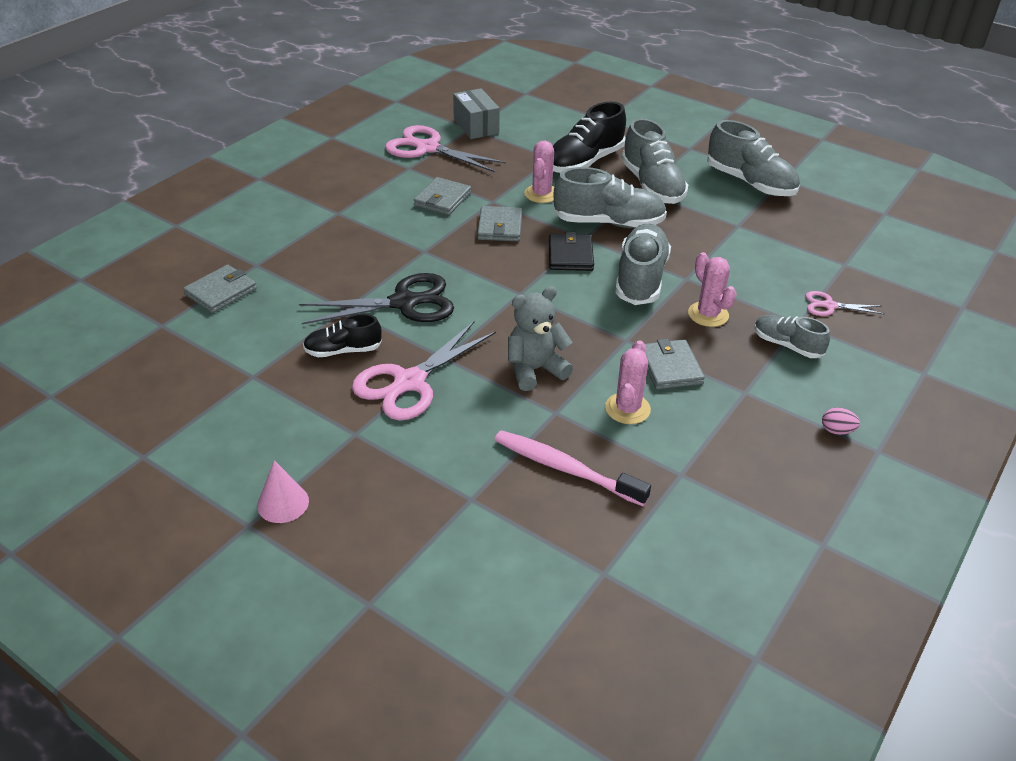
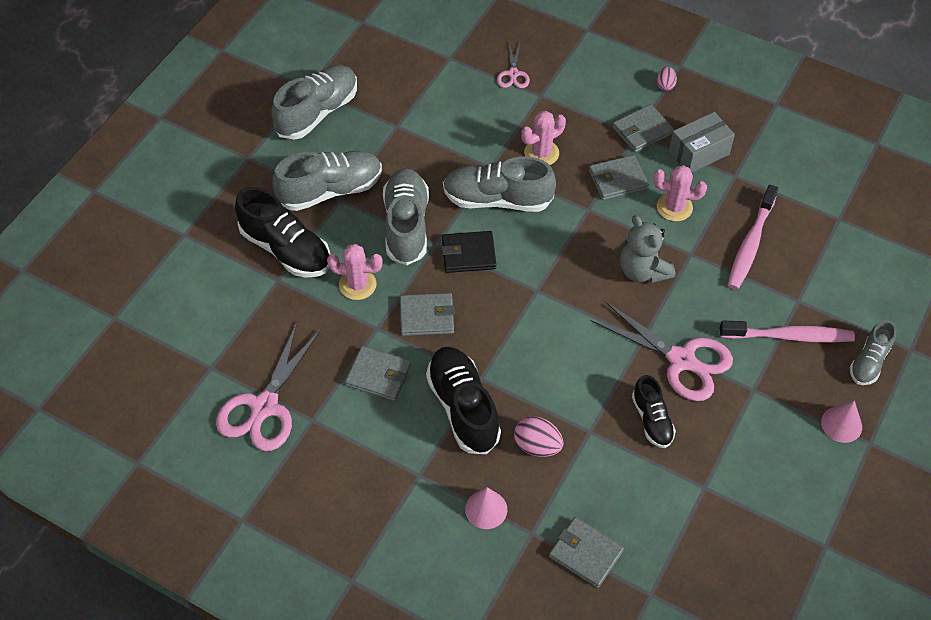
camera: 95 degrees left, 15 degrees up
black scissors [299,273,454,324] -> none
grey box [453,88,500,139] -> grey box moved to [669,112,735,173]
grey shoe [754,315,830,358] -> grey shoe moved to [850,320,896,385]
none -> black shoe [426,347,501,454]
none -> pink cone [465,487,507,529]
none -> pink egg [514,416,564,457]
none -> grey wallet [612,104,674,153]
none -> pink toothbrush [720,321,855,343]

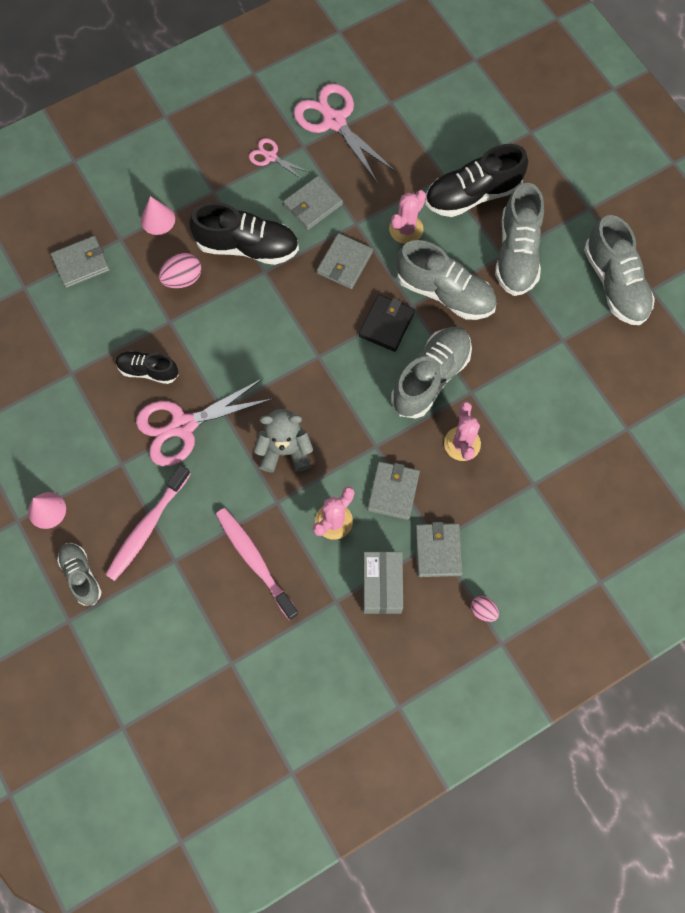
camera: 120 degrees right, 15 degrees up
pink scissors [497,43,530,88] -> pink scissors moved to [249,138,309,180]

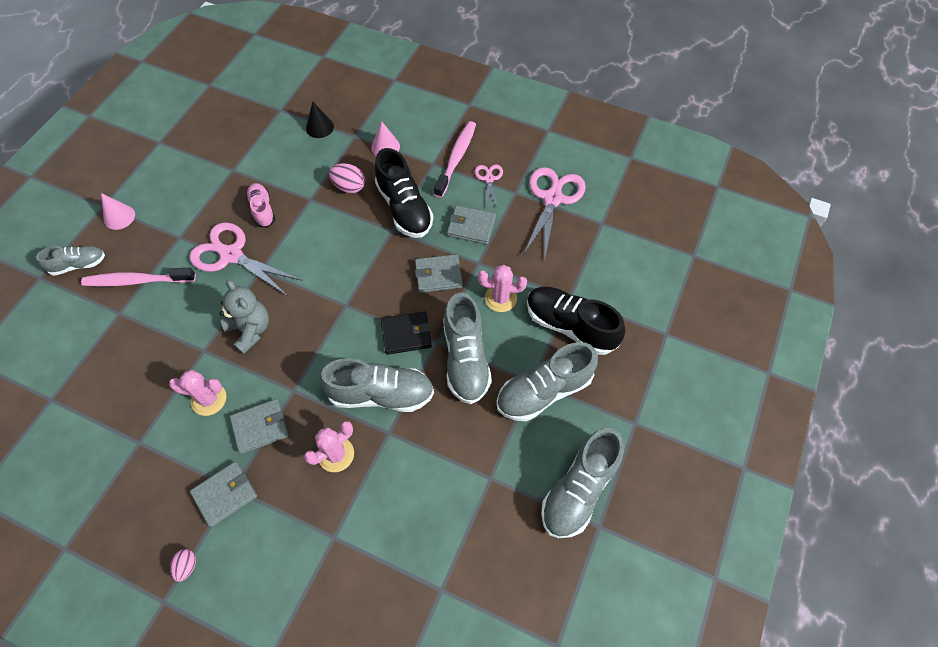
camera: 55 degrees right, 10 degrees down
grey wallet [51,236,110,288] -> black cone [306,102,334,138]
grey shoe [57,543,102,606] -> grey shoe turned 45 degrees clockwise [36,246,105,276]
black shoe [116,351,179,384] -> pink shoe [246,183,275,228]
pink toothbrush [216,508,299,620] -> pink toothbrush moved to [434,121,476,198]
grey box [363,551,403,614] -> none

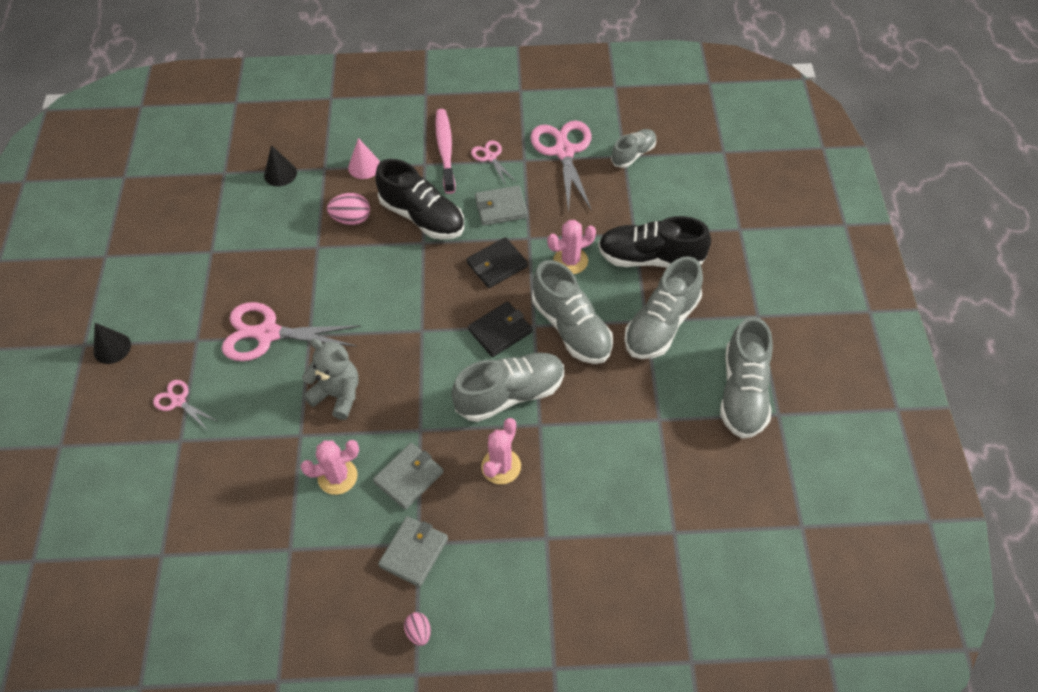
camera: 25 degrees left, 5 degrees down
grey shoe [36,246,105,276] -> grey shoe moved to [611,129,656,168]
pink toothbrush [81,268,196,287] -> pink scissors [153,380,217,430]
pink cone [101,193,135,230] -> black cone [93,323,131,364]
pink shoe [246,183,275,228] -> none
grey wallet [415,254,463,293] -> black wallet [467,237,528,288]

